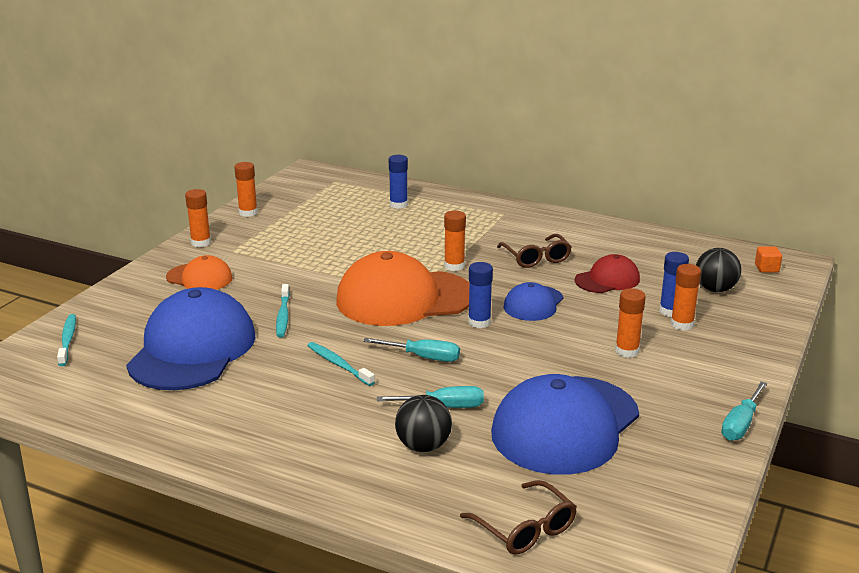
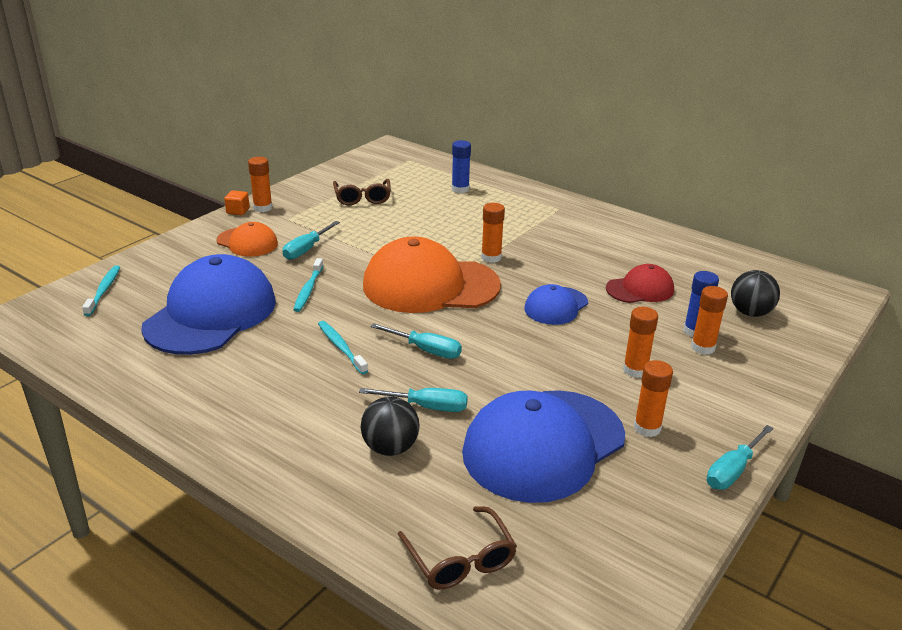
camera: 10 degrees right, 5 degrees up
orange glue stick [234,162,258,217] -> orange glue stick moved to [634,360,673,437]
blue glue stick [468,262,493,328] -> none
brown glasses [497,234,572,268] -> brown glasses moved to [333,179,391,205]
orange cube [755,246,782,272] -> orange cube moved to [224,190,250,215]
none -> turquoise screwdriver [282,221,340,260]

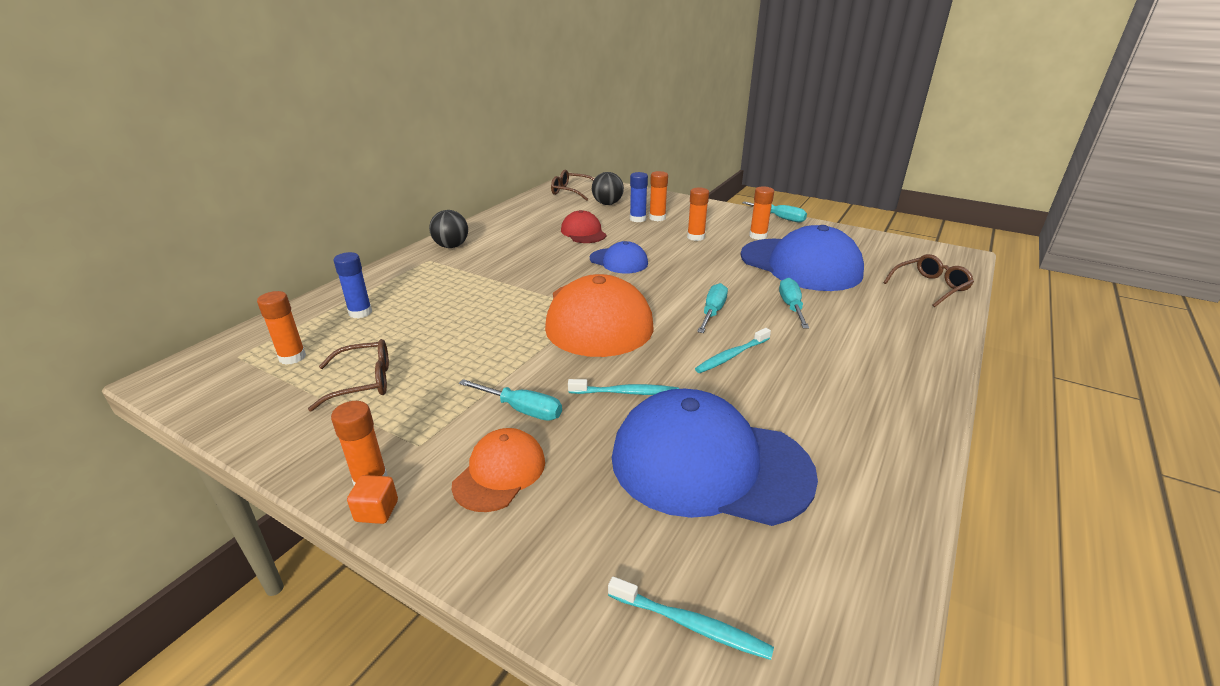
camera: 95 degrees left, 0 degrees up
turquoise toothbrush [82,265,120,316] -> turquoise toothbrush turned 150 degrees counterclockwise [608,577,774,660]
black ball [361,396,419,456] -> black ball moved to [429,210,468,248]
orange glue stick [481,203,505,263] -> orange glue stick moved to [257,291,306,365]
none -> brown glasses [551,170,594,201]

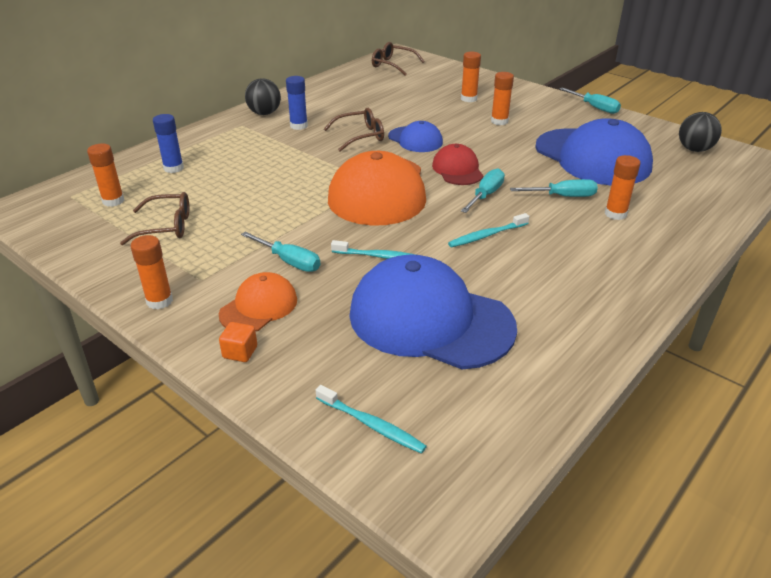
camera: 10 degrees right, 5 degrees up
orange cube [347,475,398,524] -> orange cube moved to [219,322,257,362]
red cap [561,210,607,243] -> red cap moved to [432,144,484,185]
black ball [592,172,624,205] -> black ball moved to [679,112,722,152]
blue glue stick [630,172,648,222] -> blue glue stick moved to [286,76,308,130]
orange glue stick [749,186,774,240] -> orange glue stick moved to [605,155,640,220]
turquoise screwdriver [779,278,809,329] -> turquoise screwdriver turned 75 degrees clockwise [510,179,598,197]
brown glasses [883,254,974,307] -> brown glasses moved to [324,108,384,151]

